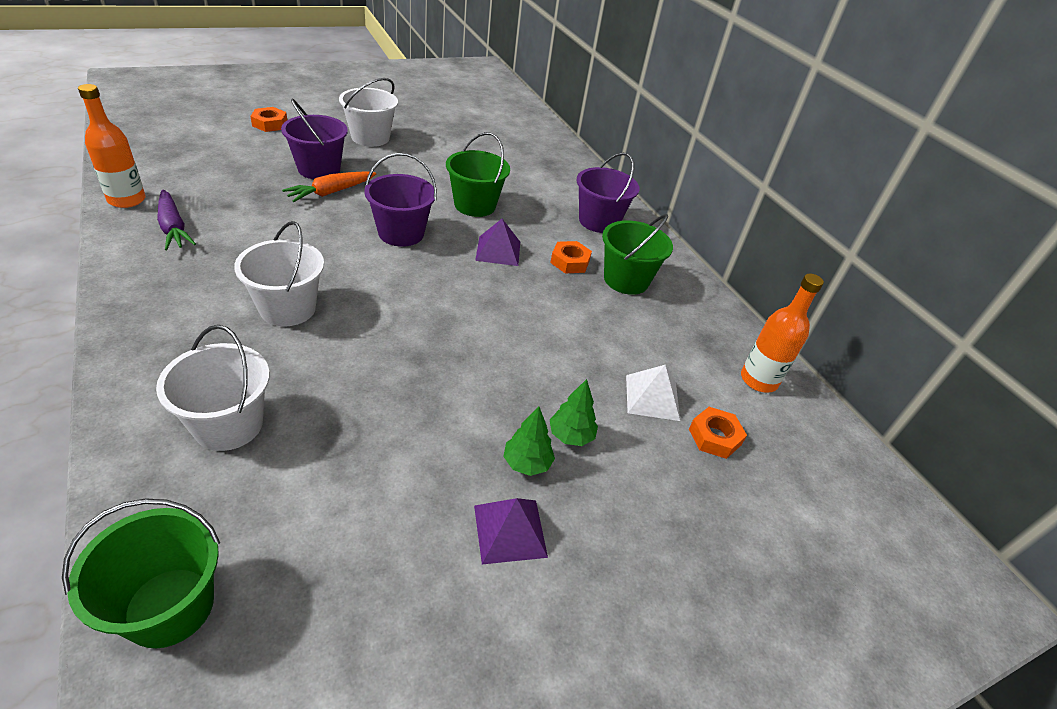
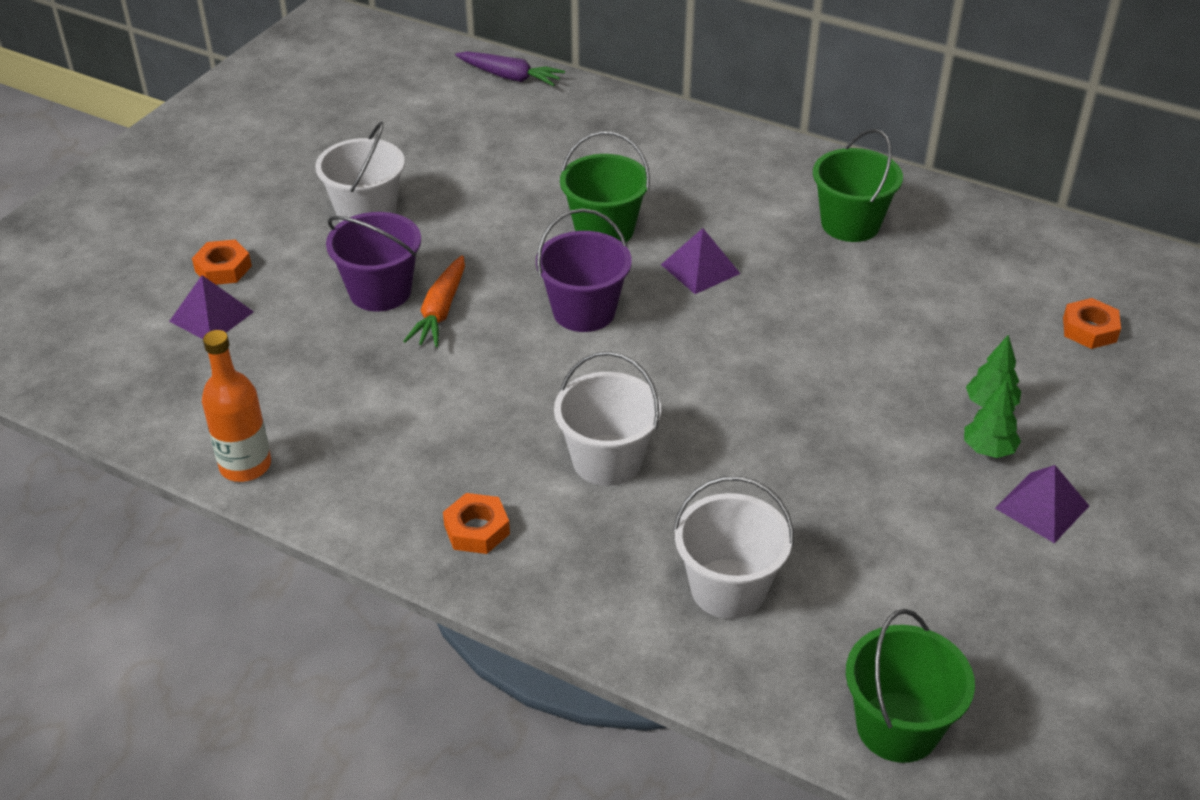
camera: 30 degrees left, 0 degrees up
purple carrot [157,190,196,250] -> purple carrot moved to [455,51,565,86]
orange nut [550,241,592,273] -> orange nut moved to [443,493,510,554]
purple bucket [576,153,639,233] -> none
white pyramid [626,365,680,421] -> none
orange bottle [741,274,824,393] -> none
none -> purple pyramid [169,275,254,339]

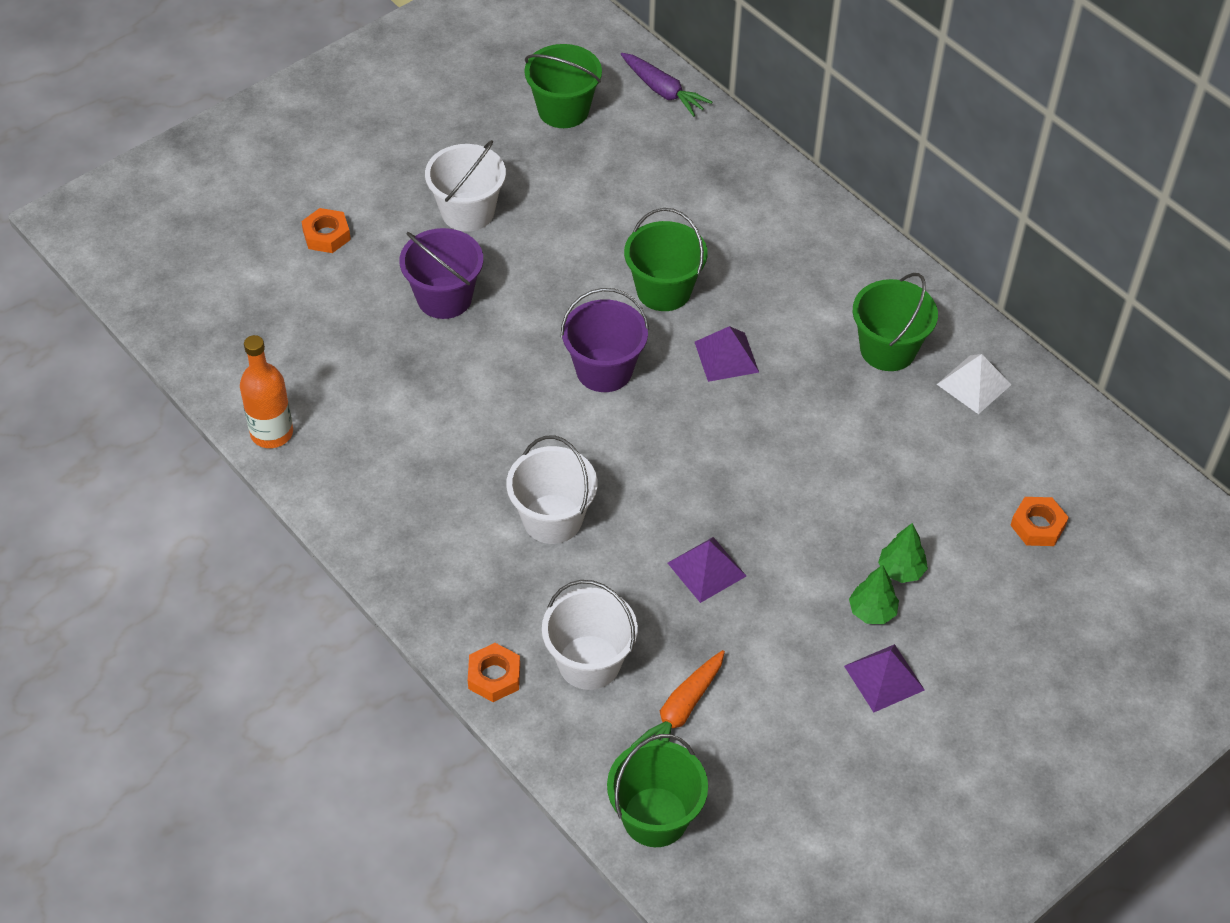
camera: 20 degrees right, 10 degrees up
purple pyramid [169,275,254,339] -> purple pyramid moved to [668,537,746,603]
orange carrot [403,255,465,347] -> orange carrot moved to [631,650,725,746]
orange nut [443,493,510,554] -> orange nut moved to [468,643,520,702]
none -> green bucket [524,44,602,128]
none -> white pyramid [937,354,1012,414]

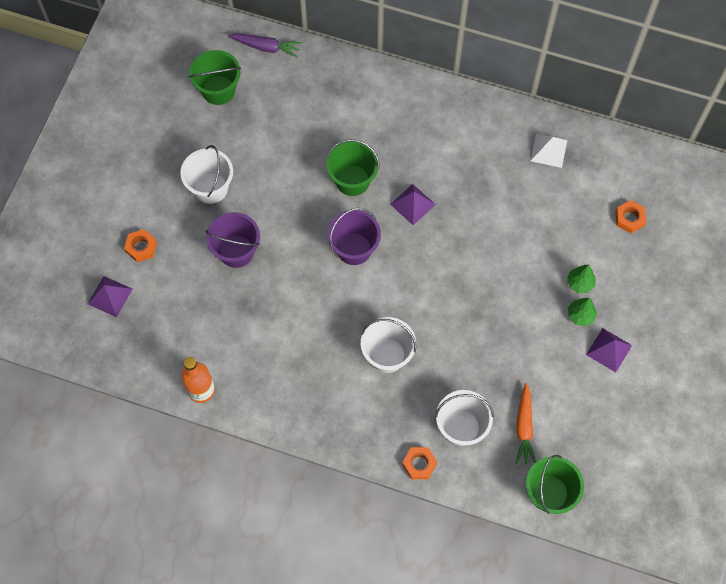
camera: 30 degrees left, 15 degrees up
purple pyramid [668,537,746,603] -> purple pyramid moved to [88,276,133,317]
green bucket [853,273,938,371] -> none

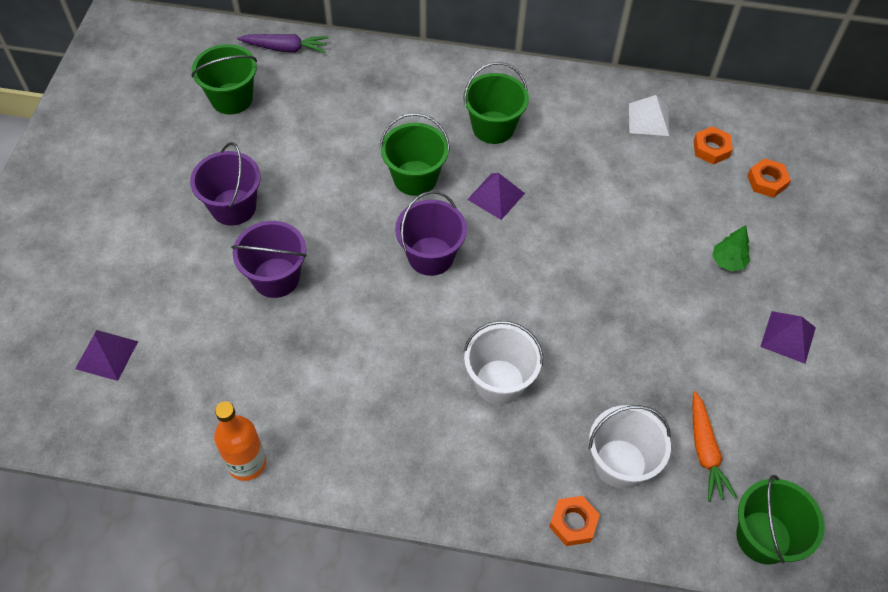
camera: 10 degrees left, 10 degrees down
orange nut [124,229,157,262] -> orange nut moved to [693,126,733,165]
white bucket [180,145,233,204] -> purple bucket [190,142,261,226]
green tree [568,298,597,326] -> none
none -> green bucket [463,62,529,144]

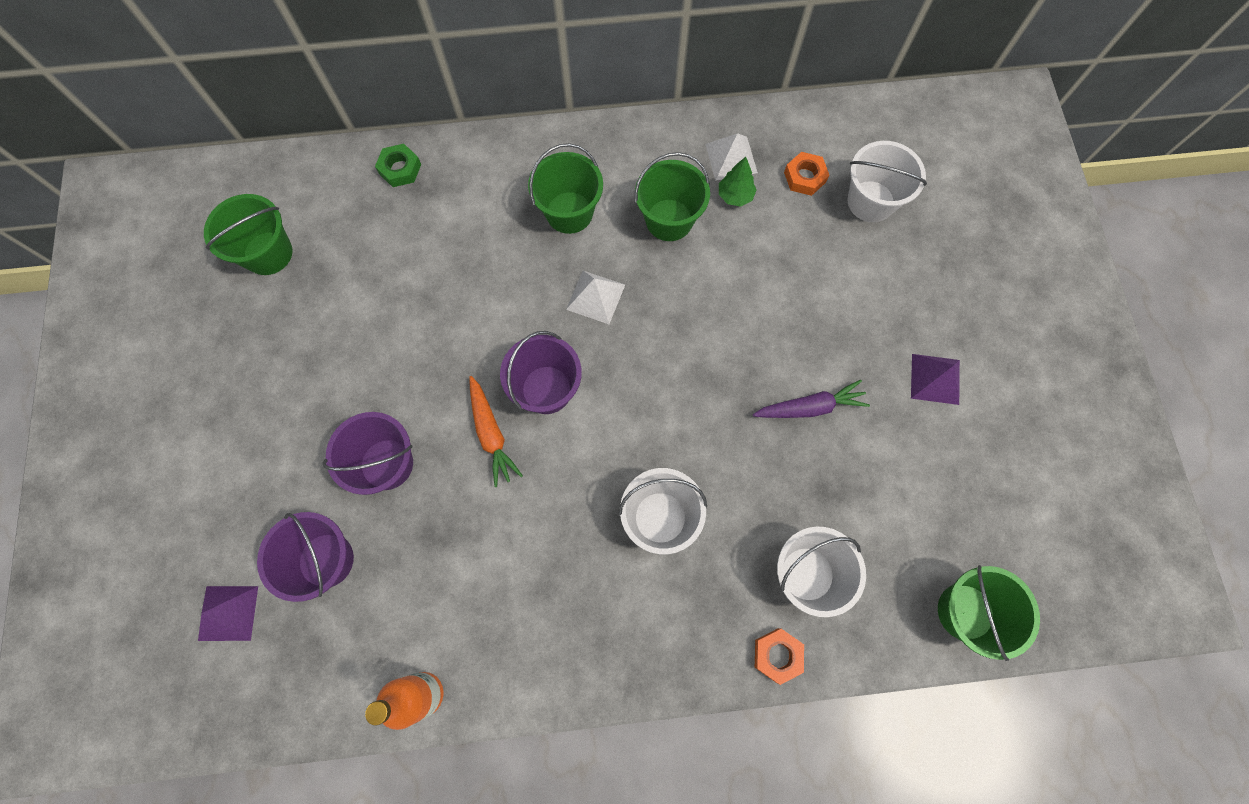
camera: 15 degrees left, 15 degrees up
purple bucket [190,142,261,226] -> purple bucket moved to [257,512,354,602]
purple carrot [237,34,328,53] -> purple carrot moved to [753,380,870,418]
green bucket [380,113,450,196] -> green bucket moved to [635,152,710,241]
purple pyramid [467,173,525,220] -> white pyramid [566,271,625,324]
orange carrot [692,391,737,502] -> orange carrot moved to [469,376,523,487]
green tree [712,225,750,272] -> green tree moved to [719,157,757,207]
orange nut [747,158,791,198] -> white bucket [848,141,927,222]
none -> green nut [375,144,421,187]

